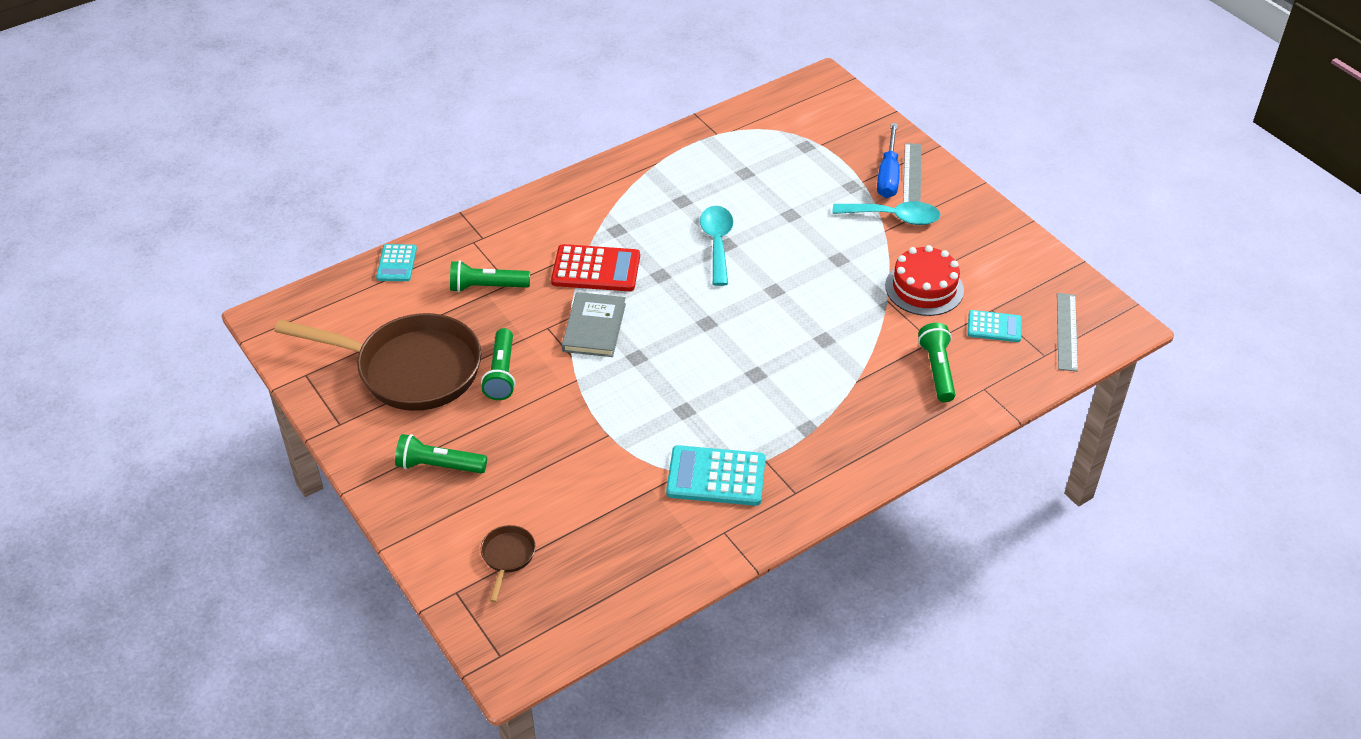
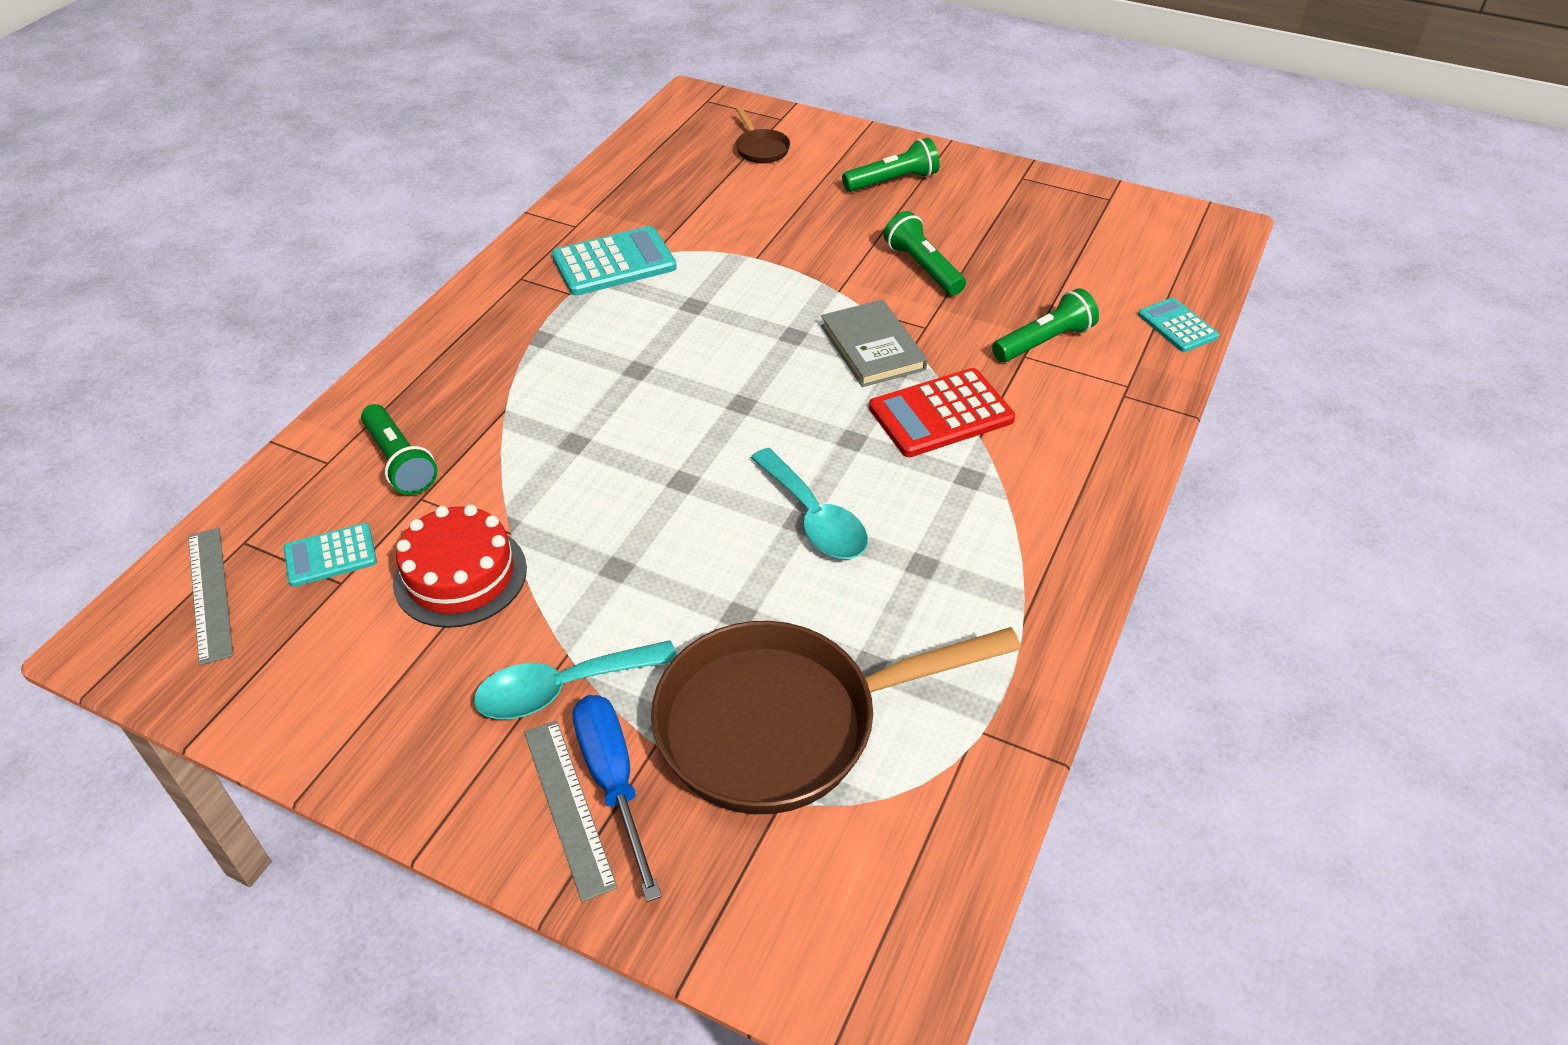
camera: 150 degrees right, 0 degrees up
brown pan [274,313,482,411] -> brown pan moved to [651,621,1021,814]

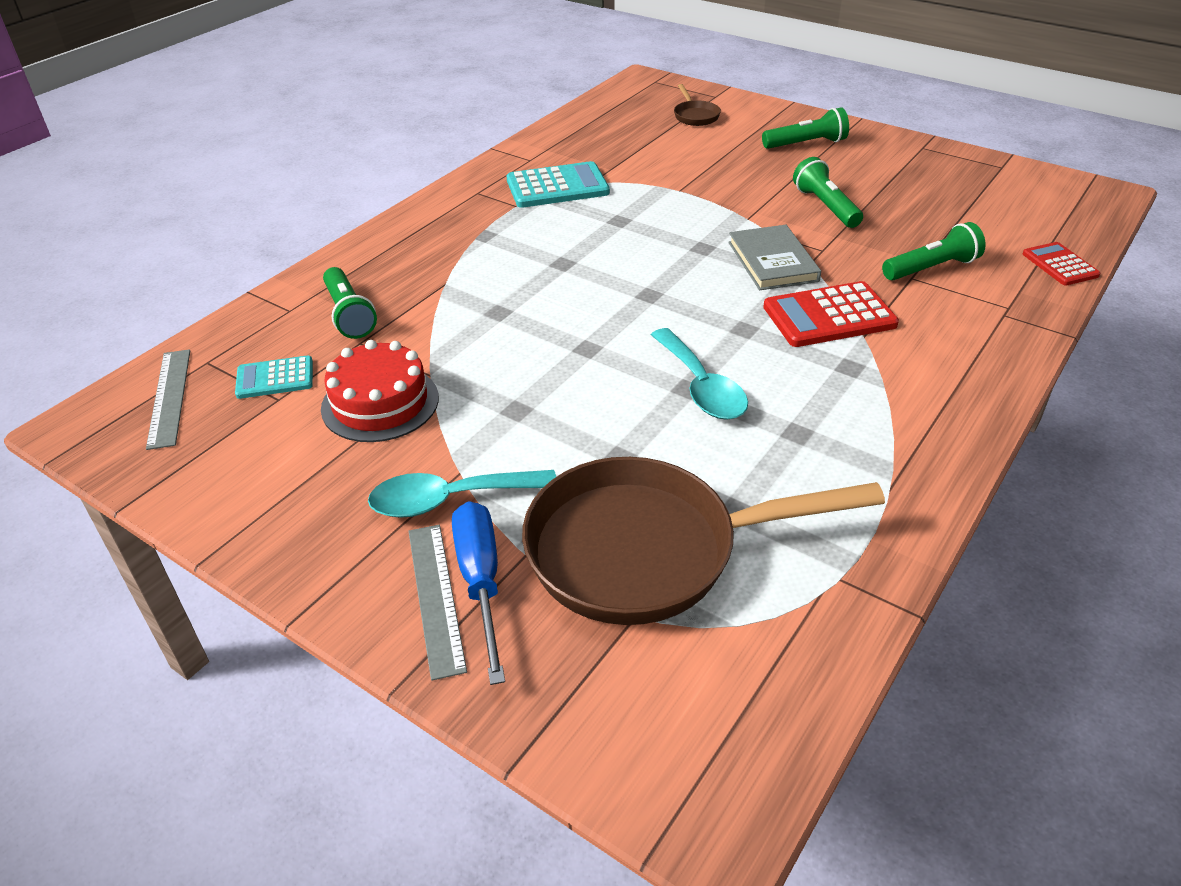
camera: 10 degrees right, 5 degrees down
turquoise calculator [1138,298,1219,352] -> red calculator [1023,242,1100,285]

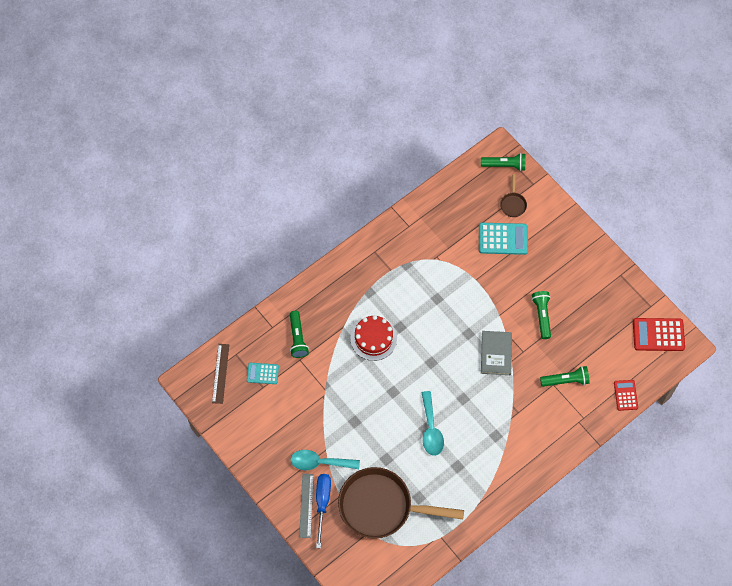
camera: 15 degrees right, 25 degrees up
grey ruler [146,349,190,450] -> brown ruler [212,344,229,404]
red cake [321,340,439,442] -> red cake moved to [351,315,397,361]
turquoise calculator [507,161,610,208] -> turquoise calculator moved to [479,223,528,255]
green flashlight [762,108,849,149] -> green flashlight moved to [481,153,525,171]
red calculator [763,281,899,347] -> red calculator moved to [633,318,685,351]

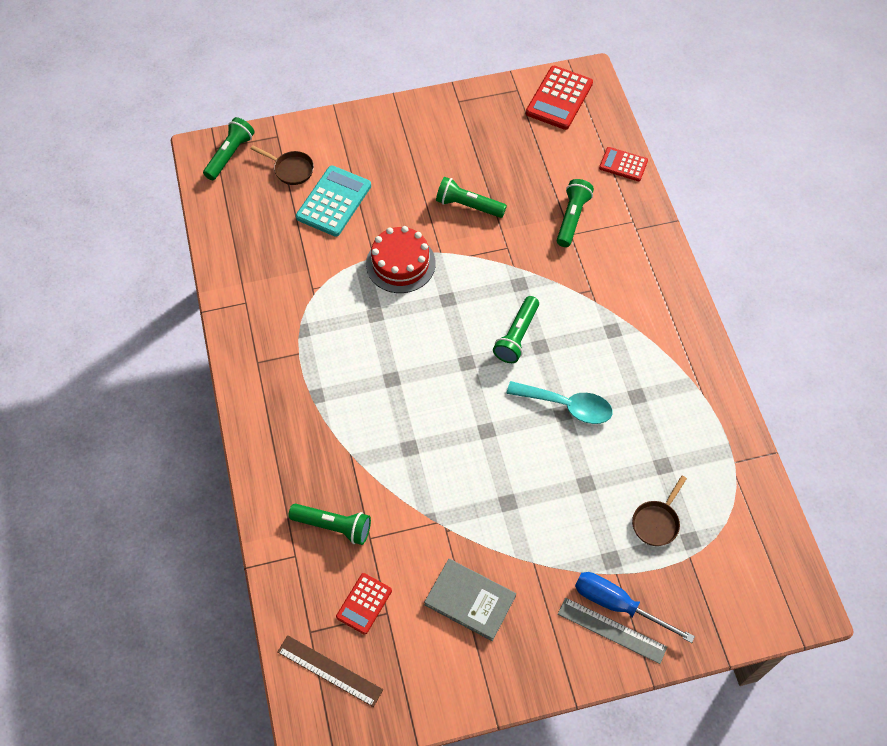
camera: 65 degrees left, 5 degrees down
turquoise calculator [247,363,279,384] -> red calculator [336,573,392,635]
turquoise spoon [290,450,360,470] -> none
brown pan [338,467,464,539] -> brown pan [632,475,687,546], size x0.40
red cake [351,315,397,361] -> red cake moved to [366,226,436,293]
grey book [481,331,512,375] -> grey book moved to [424,559,516,641]
none -> green flashlight [493,296,539,363]

